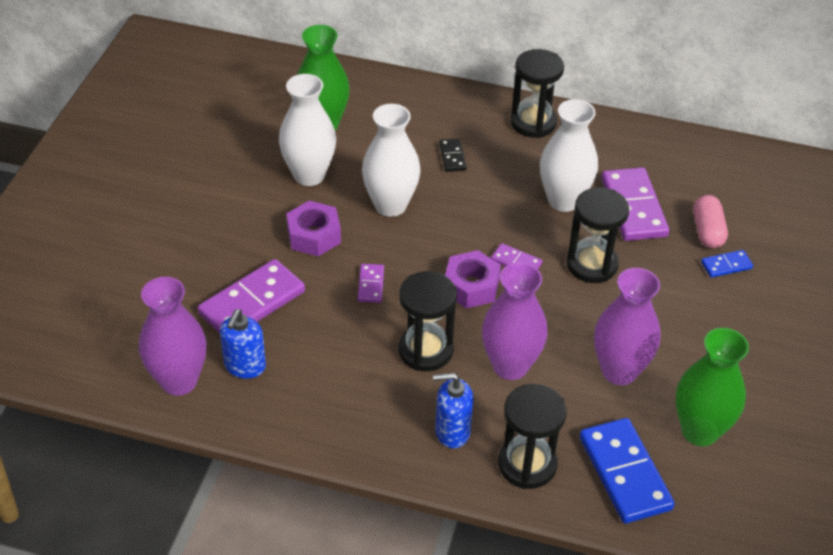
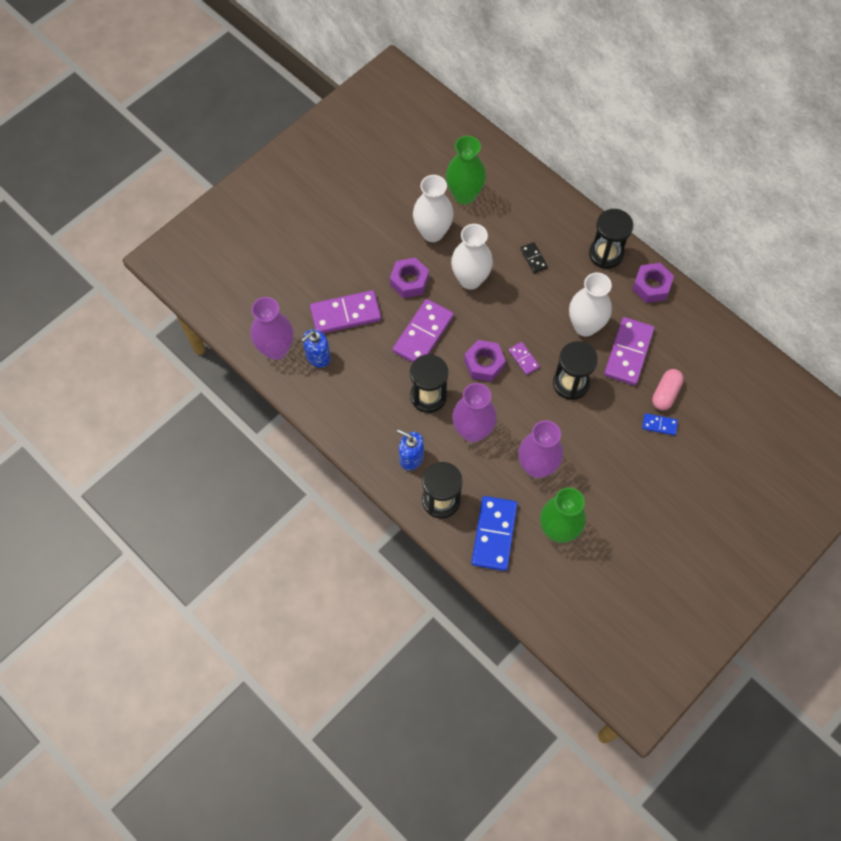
camera: 30 degrees right, 20 degrees up
purple domino [358,264,384,303] -> purple domino [393,299,454,363], size x2.05
black domino [439,138,467,172] -> black domino turned 45 degrees counterclockwise [520,242,548,273]
none -> purple nut [632,263,674,303]

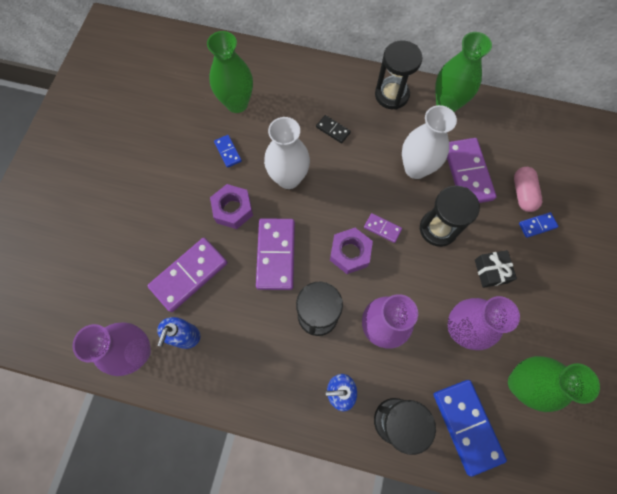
camera: 30 degrees left, 5 degrees up
white vase [413,175,454,242] -> blue domino [214,135,242,168]
purple nut [632,263,674,303] -> green vase [435,32,492,112]
none -> black gift [475,250,517,288]

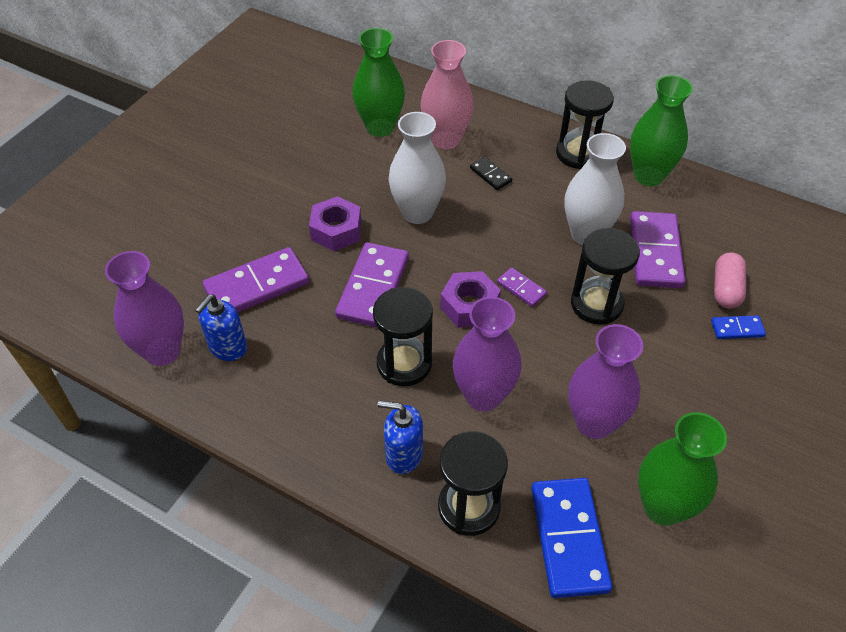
camera: 15 degrees right, 20 degrees down
blue domino [214,135,242,168] -> none
black gift [475,250,517,288] -> none
none -> pink vase [420,40,474,149]

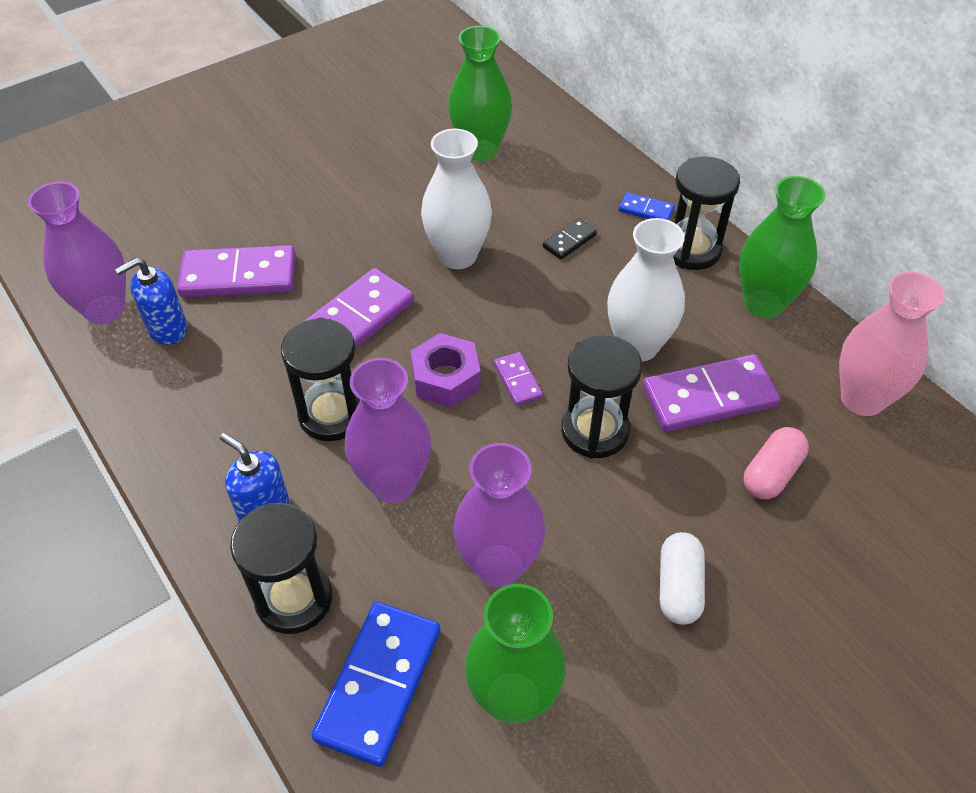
camera: 25 degrees right, 0 degrees up
purple nut [309,196,362,251] -> none
pink vase [420,40,474,149] -> pink vase moved to [839,271,945,416]
black domino [470,157,512,190] -> black domino turned 60 degrees clockwise [543,219,597,260]
purple domino [630,211,685,288] -> purple domino turned 45 degrees clockwise [643,354,781,432]
blue domino [711,315,766,339] -> blue domino moved to [619,192,675,220]
none -> white capsule [660,532,705,625]

